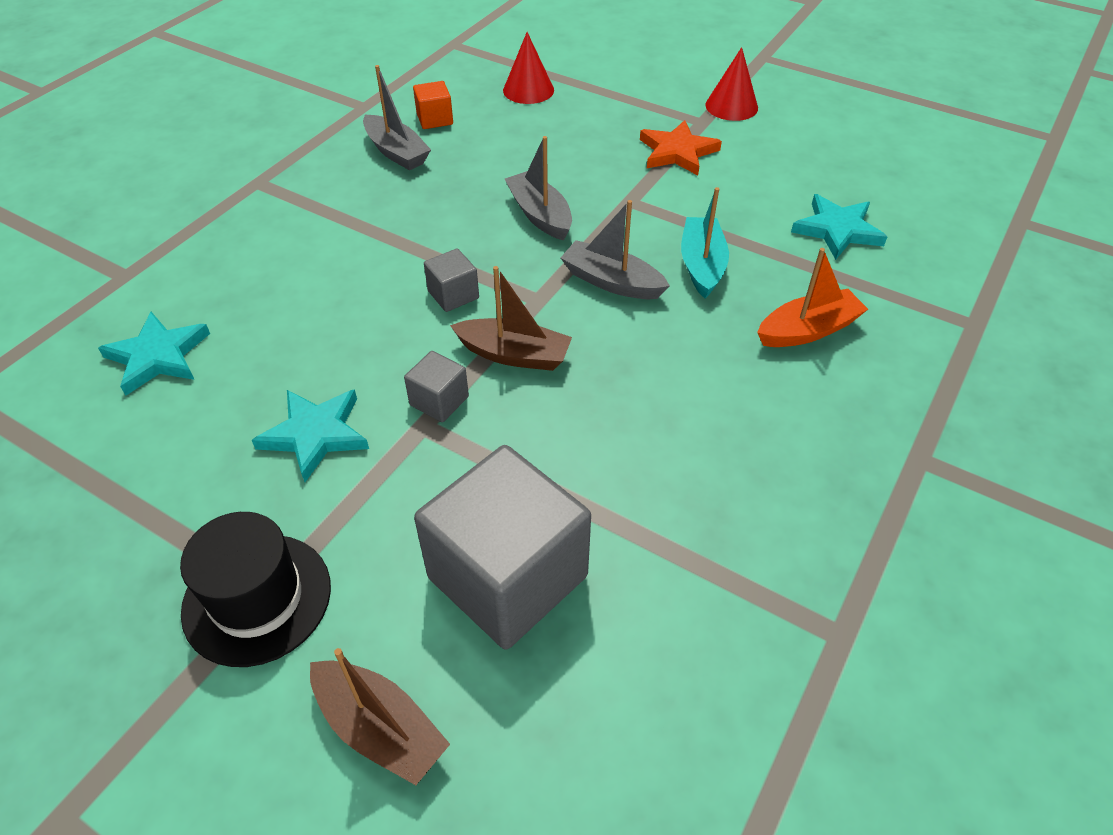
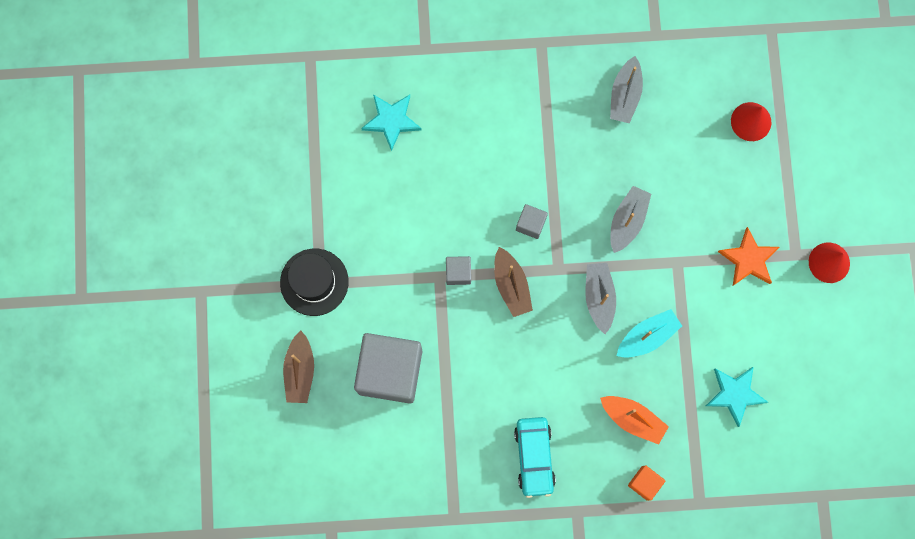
camera: 55 degrees right, 30 degrees up
turquoise star [252,389,369,482] -> none
orange cube [413,81,453,129] -> orange cube moved to [628,465,665,501]
none -> turquoise car [514,417,556,498]

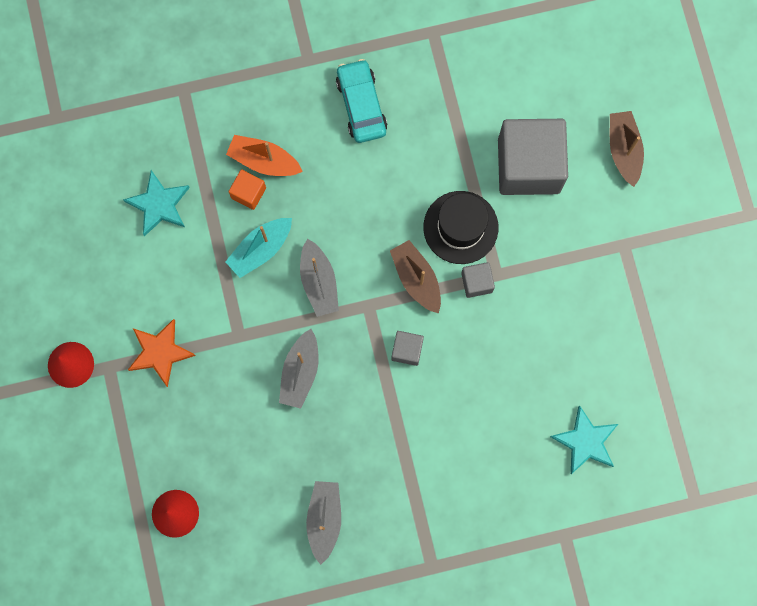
camera: 170 degrees right, 0 degrees up
black hat [280,249,349,316] -> black hat moved to [423,191,498,264]
orange cube [628,465,665,501] -> orange cube moved to [229,169,266,210]

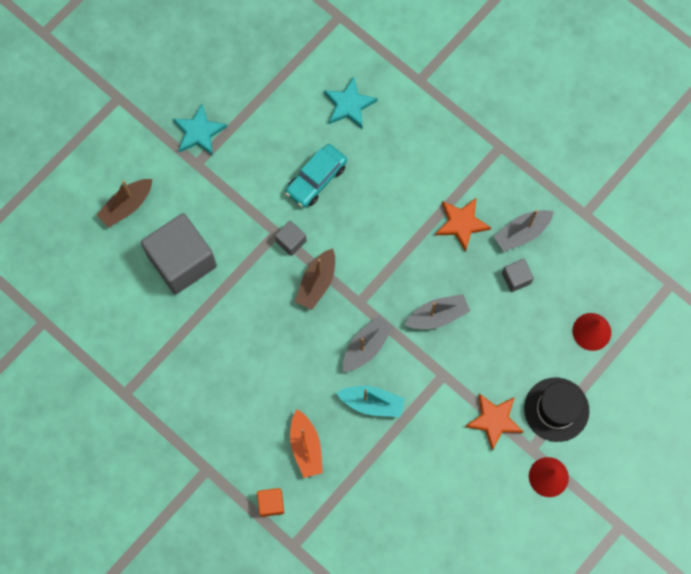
camera: 125 degrees left, 5 degrees down
turquoise star [123,170,190,236] -> turquoise star moved to [173,104,227,156]
orange cube [229,169,266,210] -> orange cube moved to [257,488,284,517]
turquoise car [336,59,387,143] -> turquoise car moved to [285,144,347,208]
grey cube [391,331,424,366] -> grey cube moved to [502,259,534,292]
black hat [423,191,498,264] -> black hat moved to [524,378,589,442]
none -> orange star [435,197,491,252]

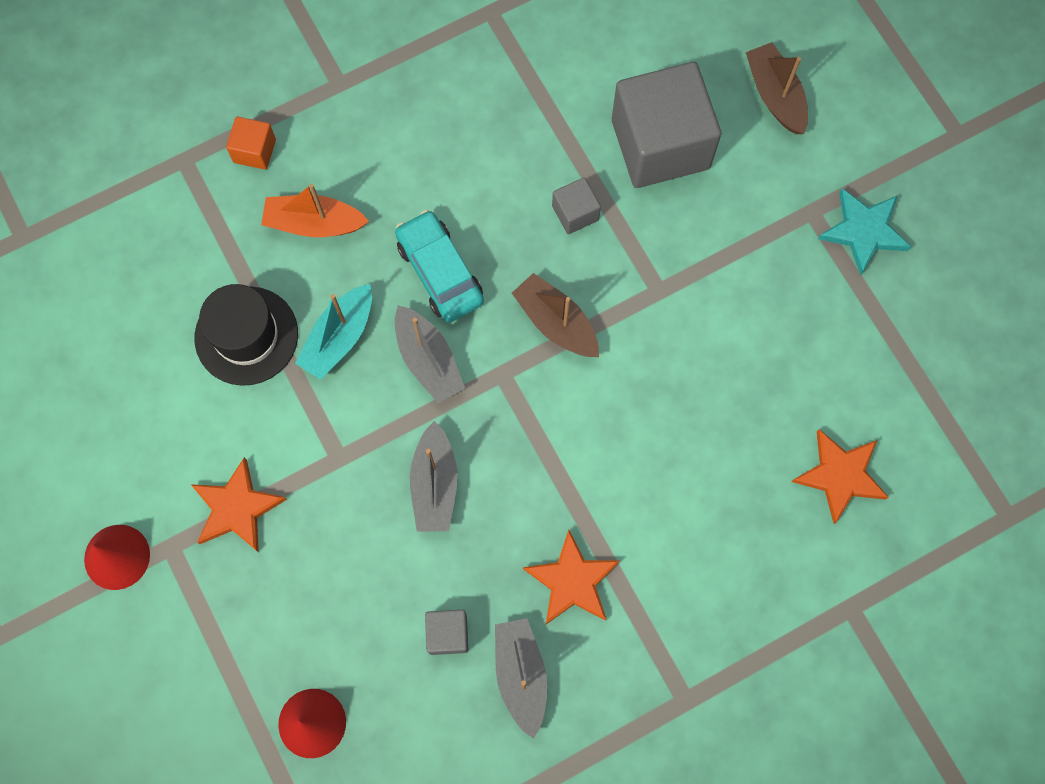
camera: 110 degrees right, 0 degrees up
grey cube [275,221,306,256] -> grey cube moved to [552,177,601,234]
turquoise car [285,144,347,208] -> turquoise car moved to [395,210,484,322]
turquoise star [324,76,378,128] -> orange star [791,429,889,524]
black hat [524,378,589,442] -> black hat moved to [195,284,298,386]

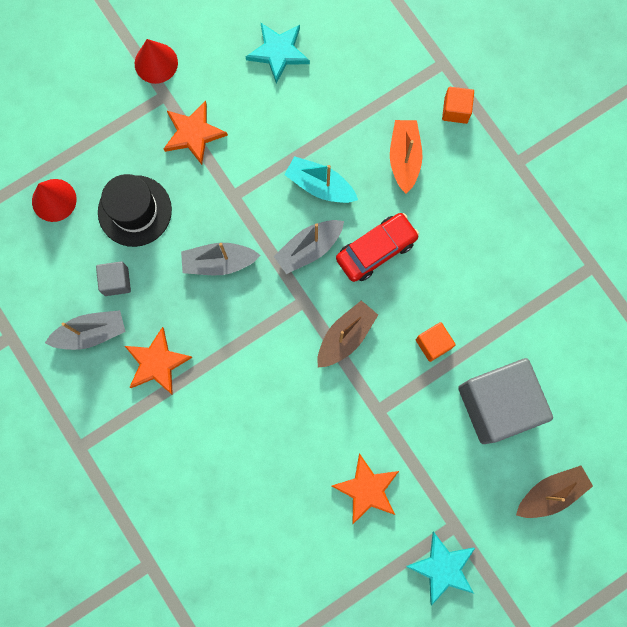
camera: 85 degrees right, 5 degrees up
black hat [195,284,298,386] -> black hat moved to [98,174,172,247]
turquoise car [395,210,484,322] -> red car [336,213,419,282]
grey cube [552,177,601,234] -> orange cube [416,322,456,362]
orange star [791,429,889,524] -> orange star moved to [332,453,399,524]
none -> turquoise star [246,23,310,84]

